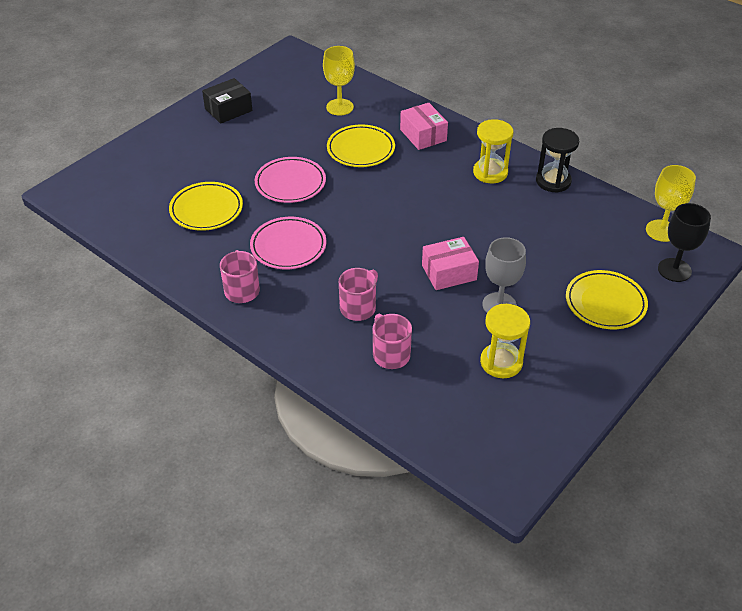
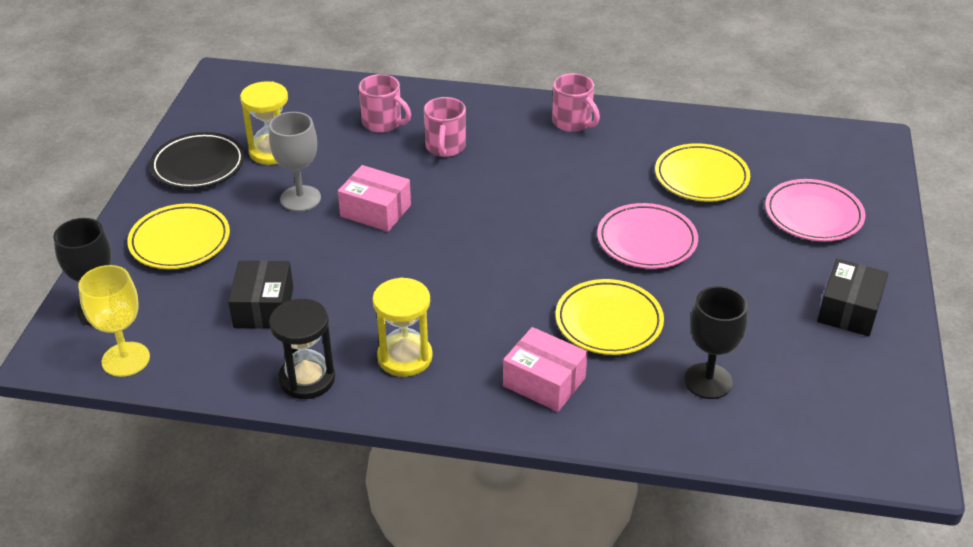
camera: 150 degrees right, 5 degrees down
pink plate [250,217,326,269] -> pink plate moved to [765,179,865,241]
yellow goblet [323,46,355,116] -> black goblet [684,286,748,399]
pink box [422,237,479,290] -> pink box turned 75 degrees clockwise [338,165,411,232]
none -> black plate [150,132,245,189]
none -> black box [228,260,293,328]

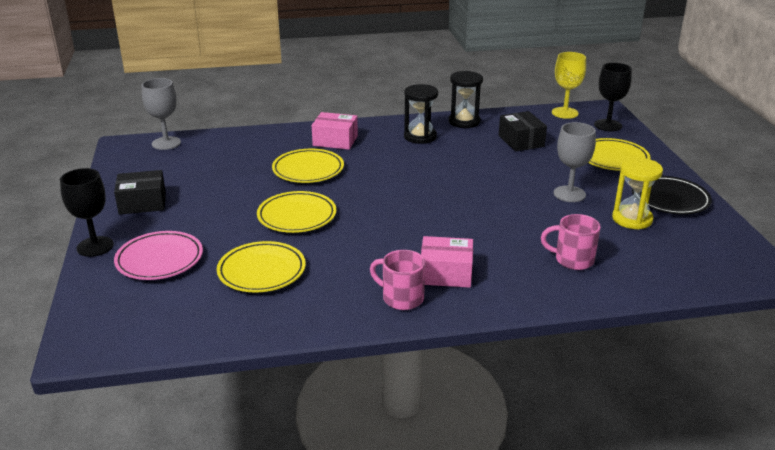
camera: 160 degrees right, 10 degrees down
pink box [338,165,411,232] -> pink box moved to [421,236,473,288]
yellow hourglass [372,277,433,377] -> black hourglass [404,84,438,144]
pink mug [424,97,466,157] -> none
pink plate [597,203,698,269] -> yellow plate [257,191,336,233]
black goblet [684,286,748,399] -> black goblet moved to [60,168,114,257]
black box [817,259,888,336] -> black box turned 75 degrees clockwise [114,170,166,215]
none -> grey goblet [142,78,181,150]

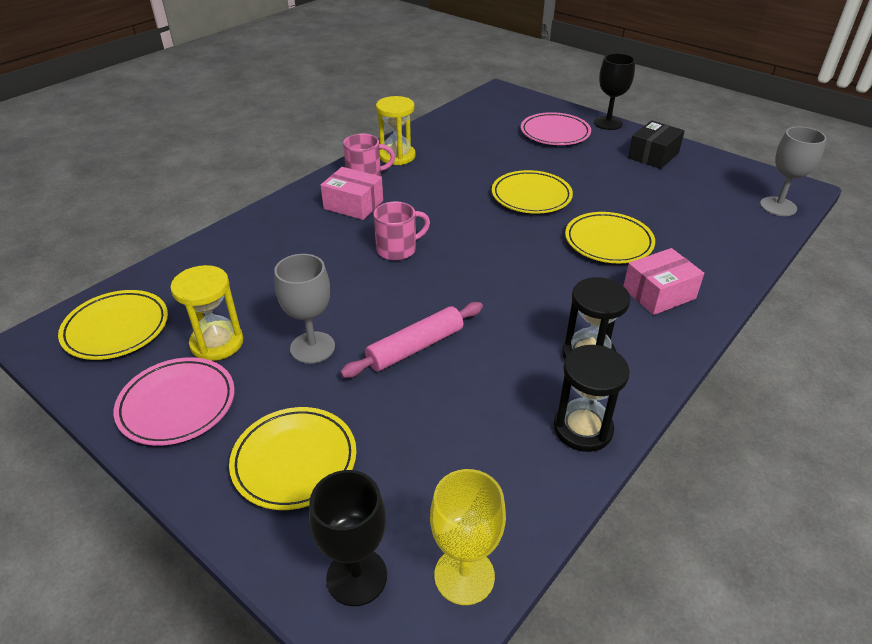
camera: 140 degrees right, 10 degrees up
yellow plate [217,241,306,293] -> yellow plate moved to [58,290,168,360]
pink box [421,236,473,288] -> pink box turned 60 degrees clockwise [321,167,383,220]
black box [499,111,547,151] -> none
pink mug [541,214,601,270] -> pink mug moved to [373,201,430,261]
black plate [632,176,712,215] -> pink plate [114,357,235,446]
none -> pink rolling pin [340,302,483,378]
none -> yellow hourglass [376,96,416,165]

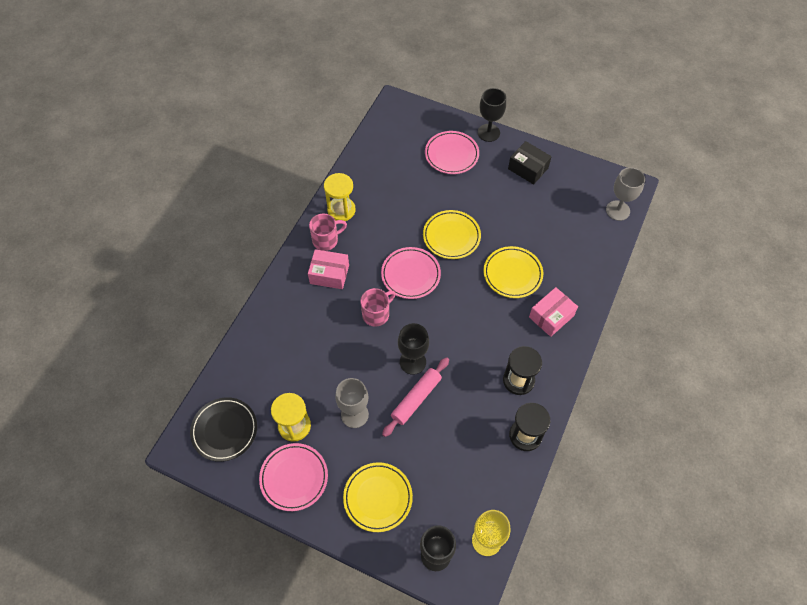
camera: 15 degrees left, 20 degrees up
yellow plate [58,290,168,360] -> black plate [190,397,257,462]
black box [628,120,685,169] -> black box turned 75 degrees counterclockwise [508,141,552,185]
none -> pink plate [381,247,441,299]
none -> black goblet [398,323,429,375]

